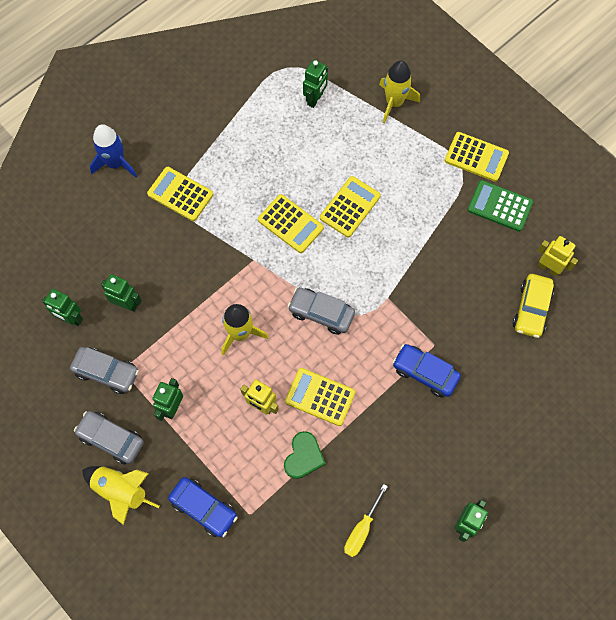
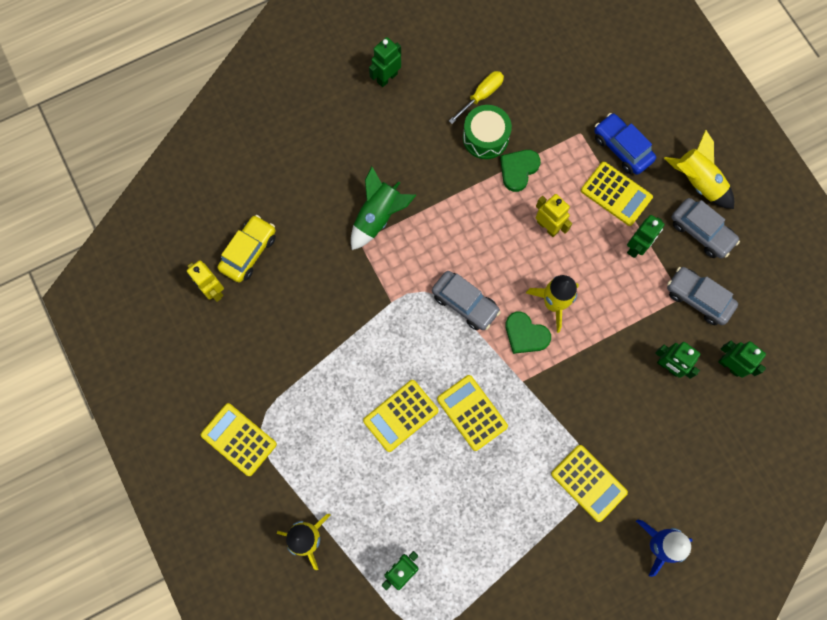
camera: 165 degrees left, 5 degrees up
yellow calculator [285,368,355,426] -> yellow calculator moved to [581,162,653,226]
blue car [393,344,461,397] -> green rocket [351,166,416,250]
green calculator [467,180,533,232] -> none
none -> green drum [463,105,512,159]
none -> green heart [505,312,551,354]

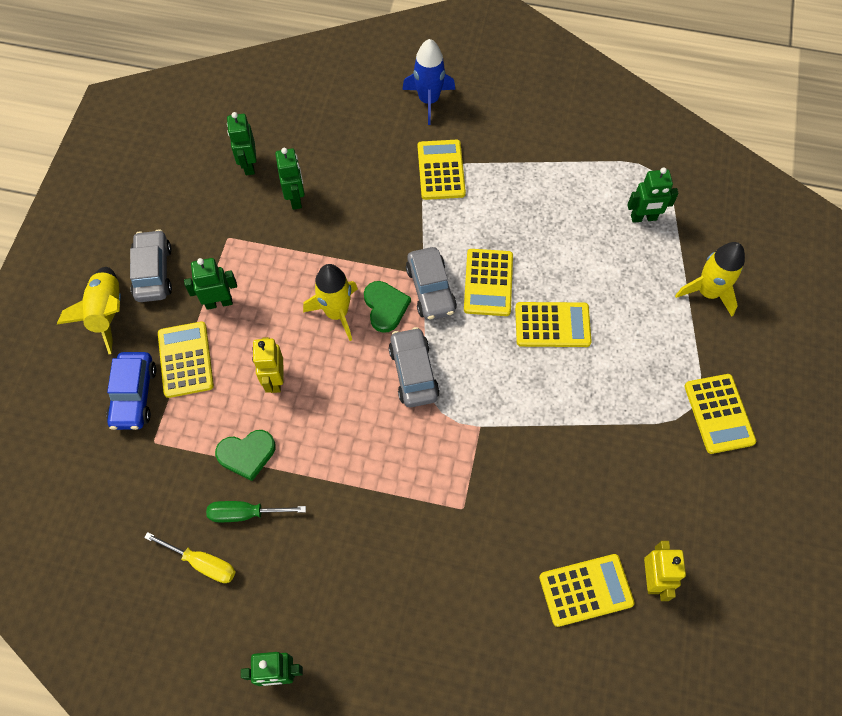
camera: 140 degrees left, 10 degrees down
yellow car [218,215,276,282] -> yellow calculator [539,554,634,627]
green rocket [351,166,416,250] -> none
yellow screwdriver [449,71,504,124] -> yellow screwdriver turned 150 degrees counterclockwise [144,532,236,583]
green drum [463,105,512,159] -> green screwdriver [206,501,306,522]
grey car [667,267,738,325] -> grey car moved to [406,247,457,320]

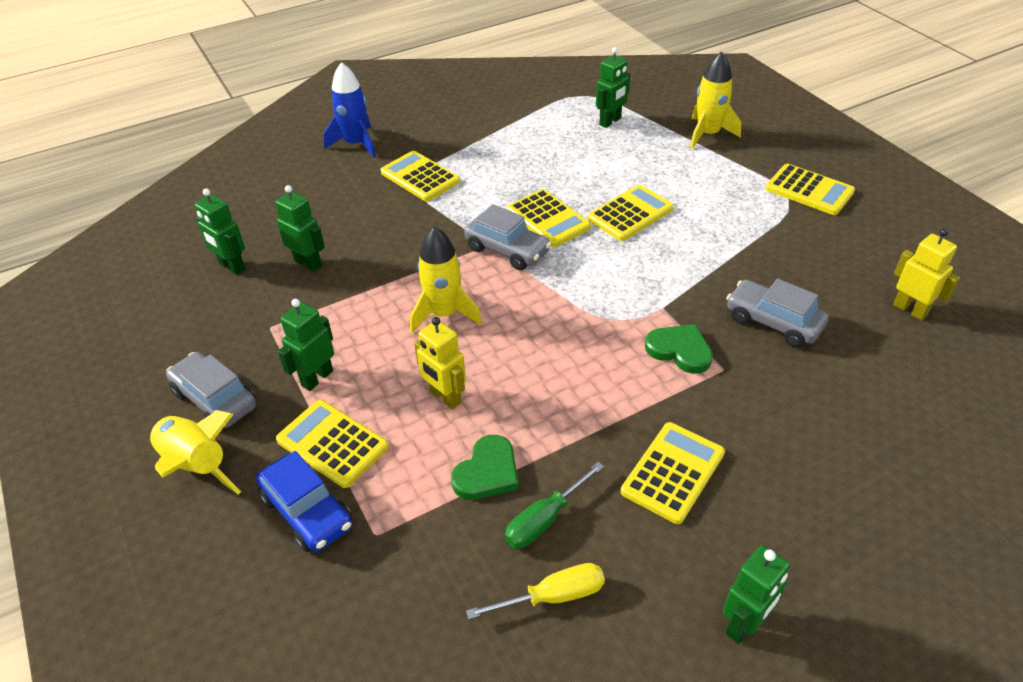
camera: 40 degrees left, 20 degrees down
green heart [364,281,411,333] -> green heart moved to [645,324,713,374]
grey car [389,327,440,407] -> grey car moved to [726,279,829,348]
yellow calculator [539,554,634,627] -> yellow calculator moved to [621,422,725,524]

